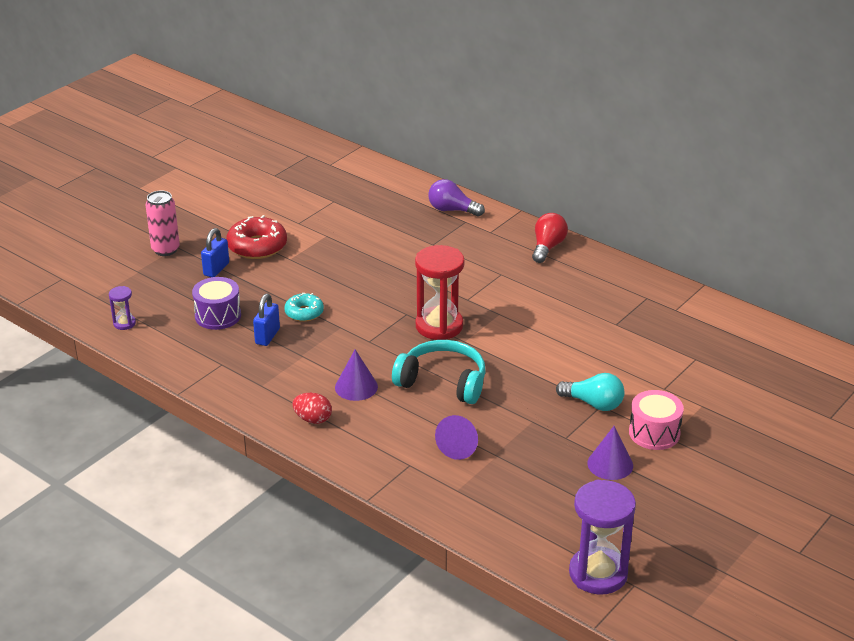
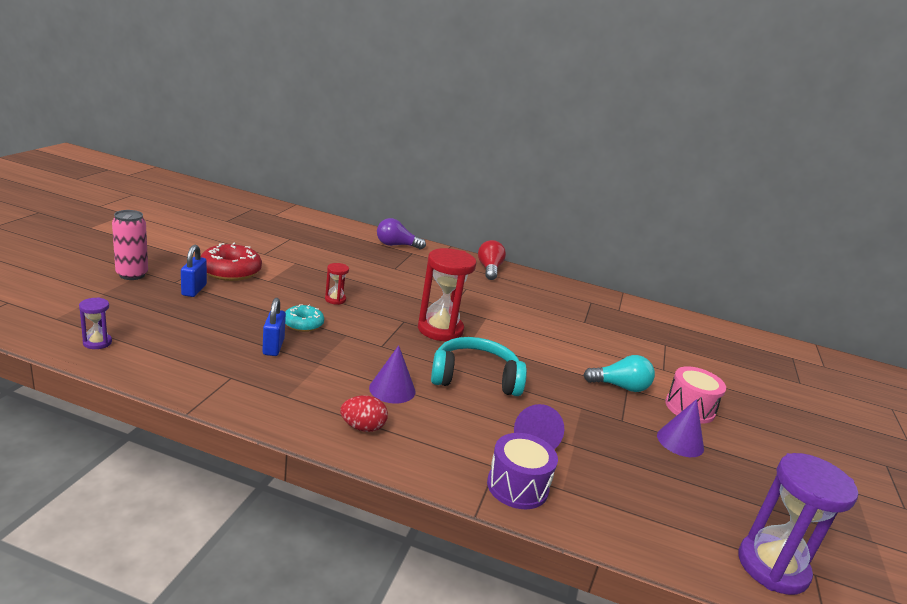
camera: 25 degrees left, 10 degrees down
purple drum [192,277,241,330] -> purple drum moved to [487,433,558,509]
none -> red hourglass [325,263,349,305]

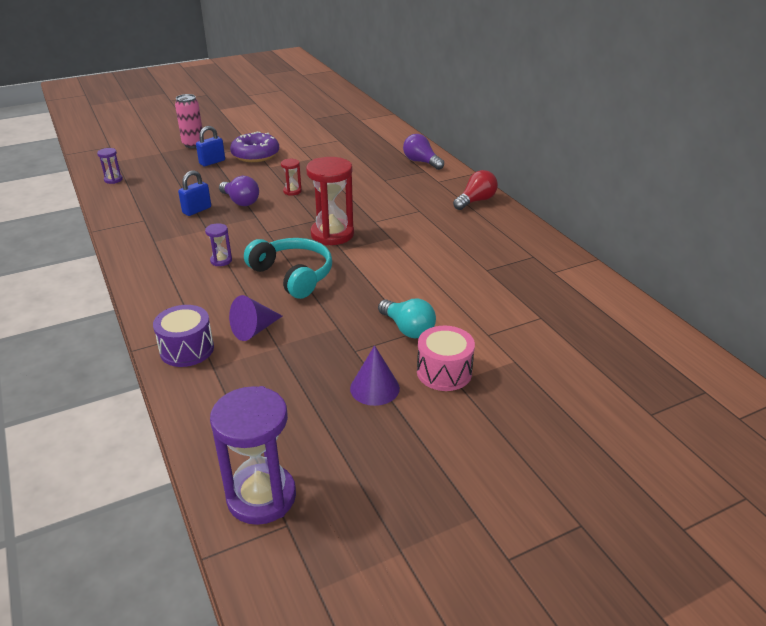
camera: 50 degrees right, 10 degrees up
red donut [201,243,262,281] -> purple donut [230,132,279,162]
turquoise donut [285,304,324,332] -> purple light bulb [219,176,259,206]
red egg [340,396,388,432] -> none
purple cone [369,345,416,404] -> purple hourglass [205,223,232,266]

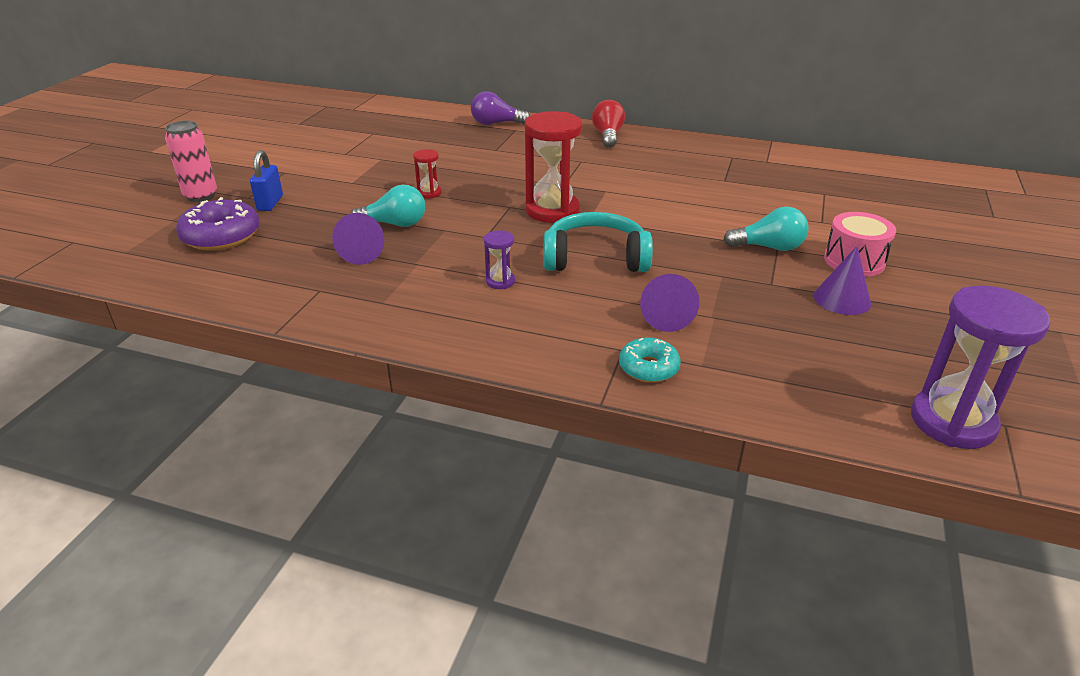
camera: 45 degrees left, 0 degrees up
purple hourglass [97,148,123,184] -> none
purple drum [153,305,214,367] -> turquoise donut [619,337,681,383]
blue padlock [178,170,211,216] -> purple cone [332,213,384,265]
purple light bulb [219,176,259,206] -> turquoise light bulb [350,185,425,227]
purple donut [230,132,279,162] -> purple donut moved to [176,197,260,251]

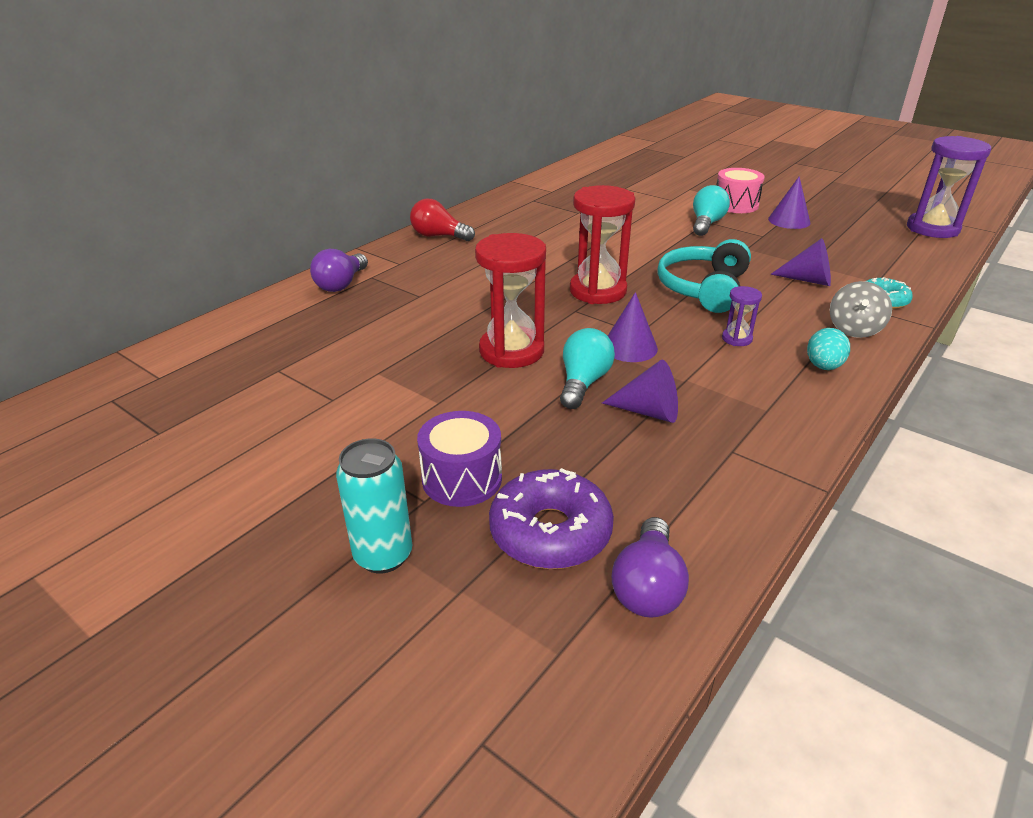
camera: 70 degrees left, 0 degrees up
pink can [165,121,217,202] -> turquoise can [336,439,412,573]
blue padlock [250,150,283,211] -> purple drum [417,411,502,507]
red hourglass [413,149,442,198] -> red hourglass [475,233,546,368], size x2.13
none -> purple cone [608,292,658,362]
none -> purple light bulb [612,517,689,618]
none -> turquoise egg [807,328,850,370]
none -> grey spinning top [830,281,892,338]

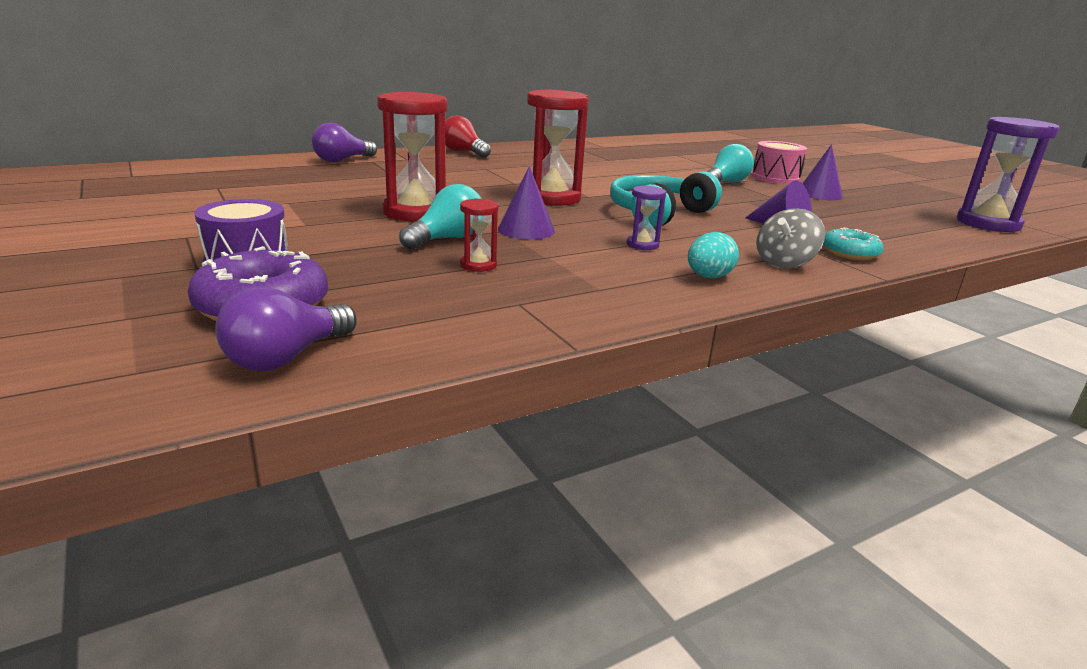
camera: 20 degrees right, 10 degrees down
turquoise can [336,439,412,573] -> none
purple cone [602,360,678,423] -> red hourglass [460,198,499,272]

